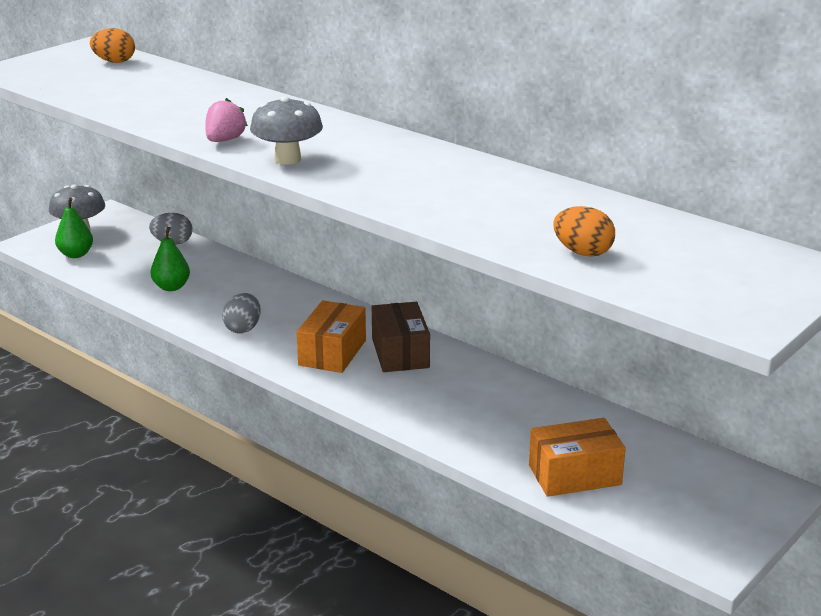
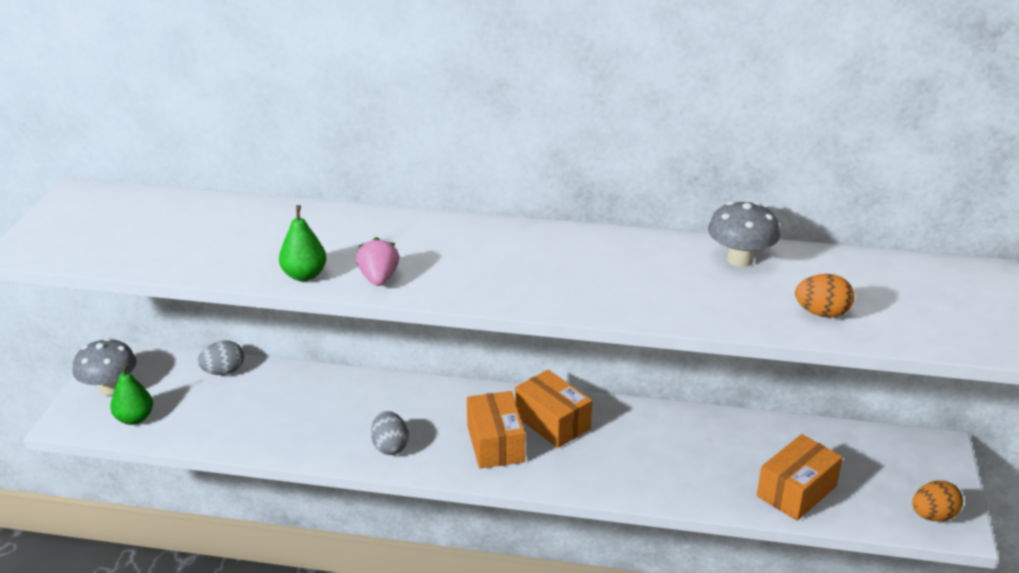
camera: 30 degrees left, 5 degrees up
orange egg [90,28,135,63] -> orange egg moved to [912,481,963,521]
green pear [150,227,190,291] -> green pear moved to [279,205,326,281]
grey mushroom [250,96,323,165] -> grey mushroom moved to [708,202,781,267]
brown box [372,302,430,372] -> orange box [515,370,592,448]

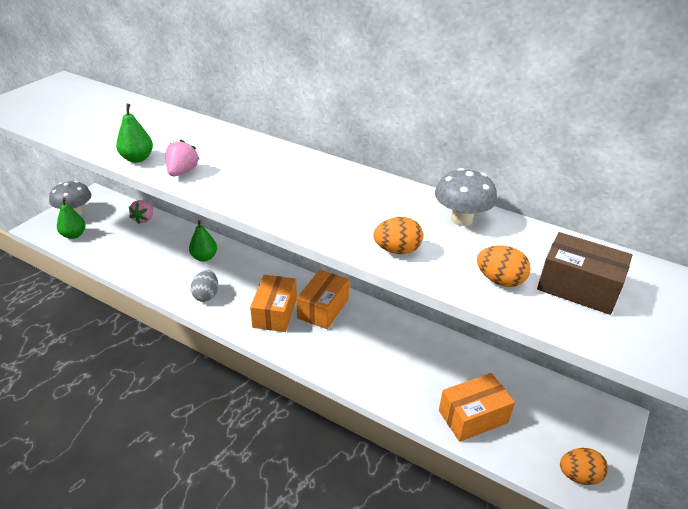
camera: 20 degrees right, 5 degrees up
grey egg [198,341,244,375] -> pink strawberry [128,200,153,224]
orange box [515,370,592,448] -> orange box turned 45 degrees clockwise [297,270,349,329]
none -> green pear [189,220,217,262]
none -> orange egg [373,217,423,254]
none -> brown box [537,232,632,315]

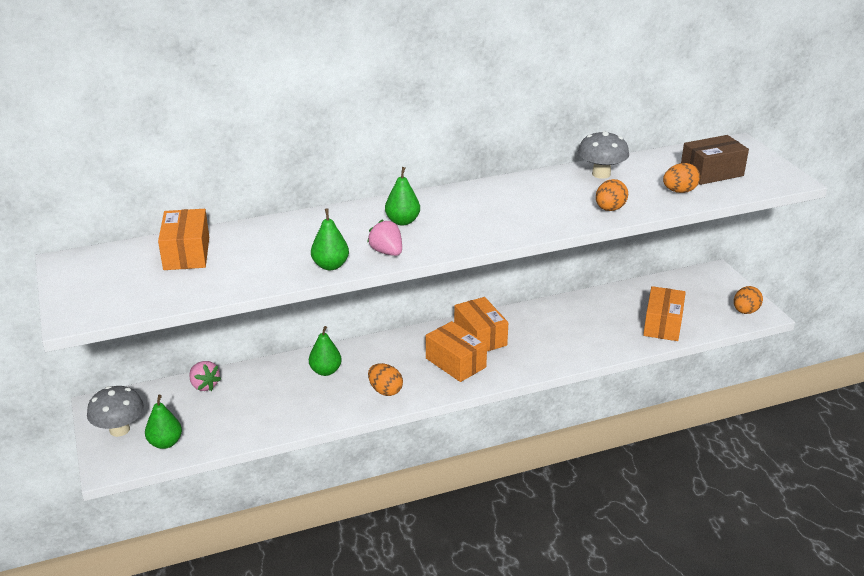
camera: 50 degrees left, 5 degrees down
grey egg [191,270,218,302] -> orange egg [368,363,403,396]
none -> orange box [158,209,209,270]
none -> green pear [385,167,420,226]

